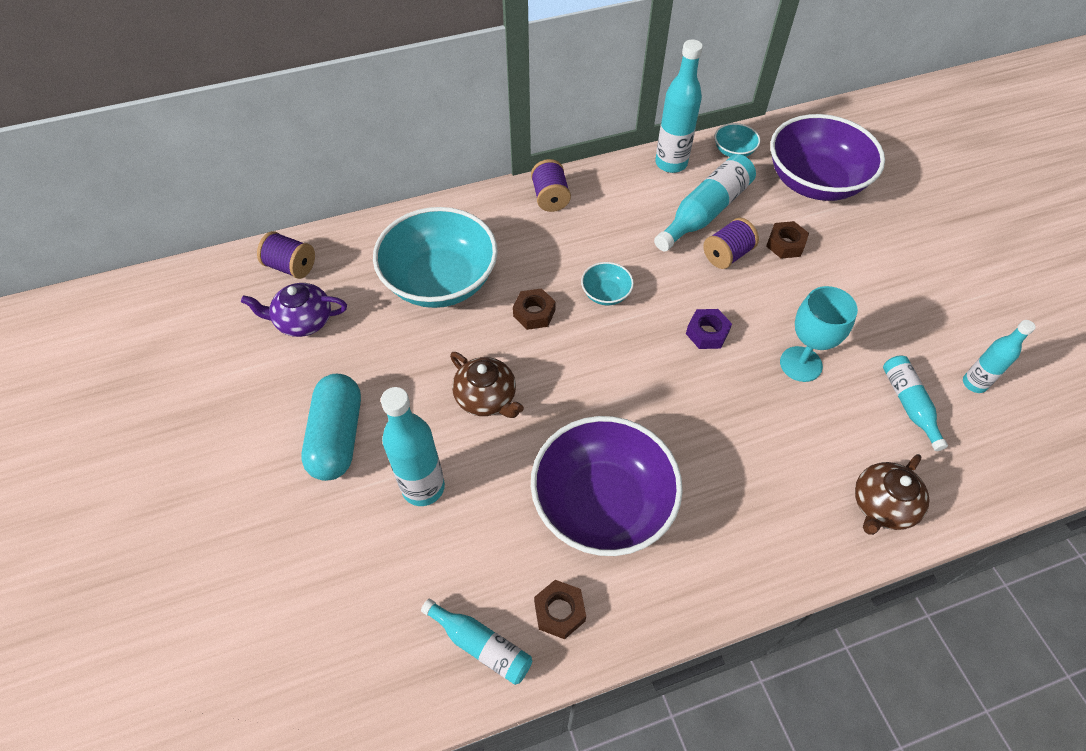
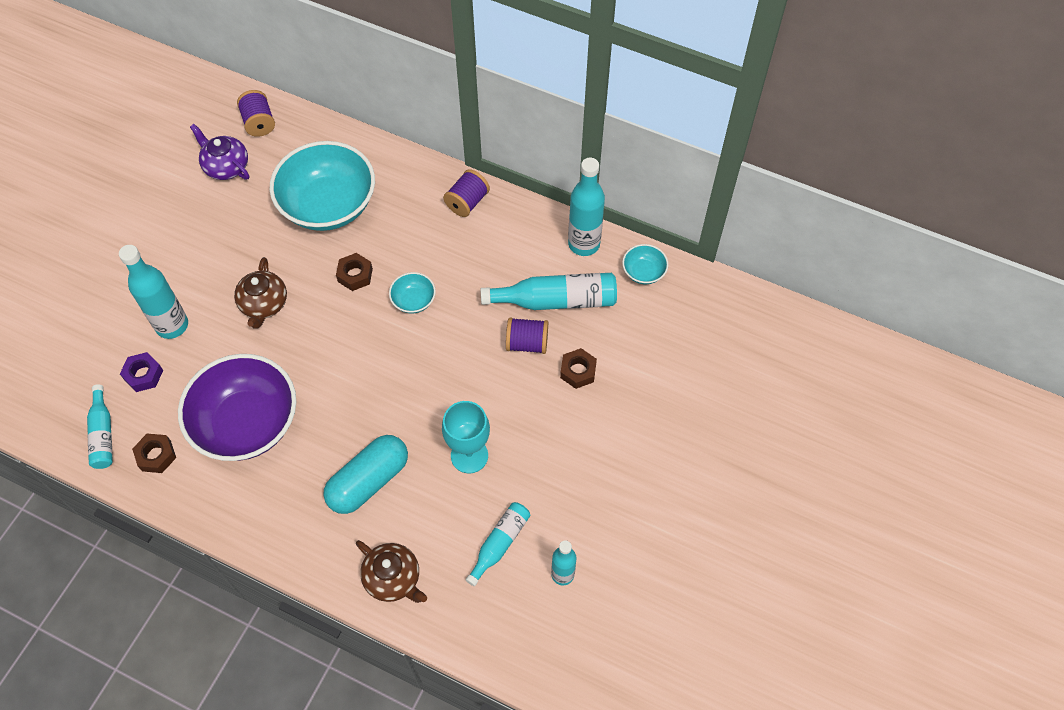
camera: 45 degrees right, 5 degrees up
turquoise capsule [301,374,361,481] -> turquoise capsule moved to [323,435,408,514]
purple nut [686,309,732,349] -> purple nut moved to [120,352,163,392]
purple bowl [770,114,885,201] -> none
brown teapot [855,454,930,535] -> brown teapot turned 135 degrees counterclockwise [356,540,427,603]

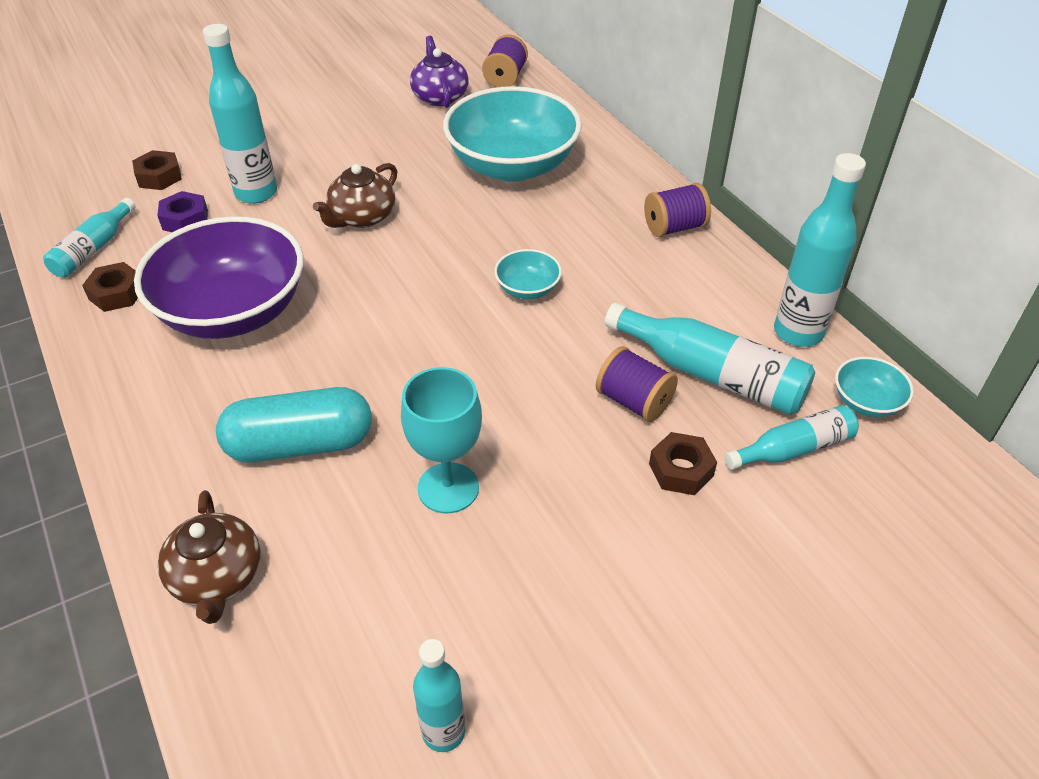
camera: 35 degrees right, 15 degrees down
brown nut [336,253,373,291] -> brown nut moved to [132,150,182,190]
turquoise bottle [466,502,530,586] -> turquoise bottle moved to [725,405,859,470]

